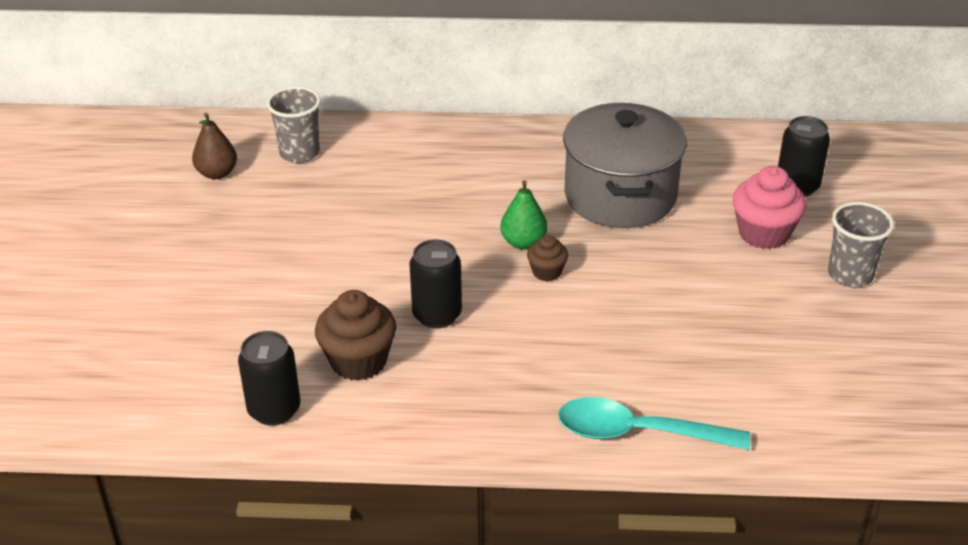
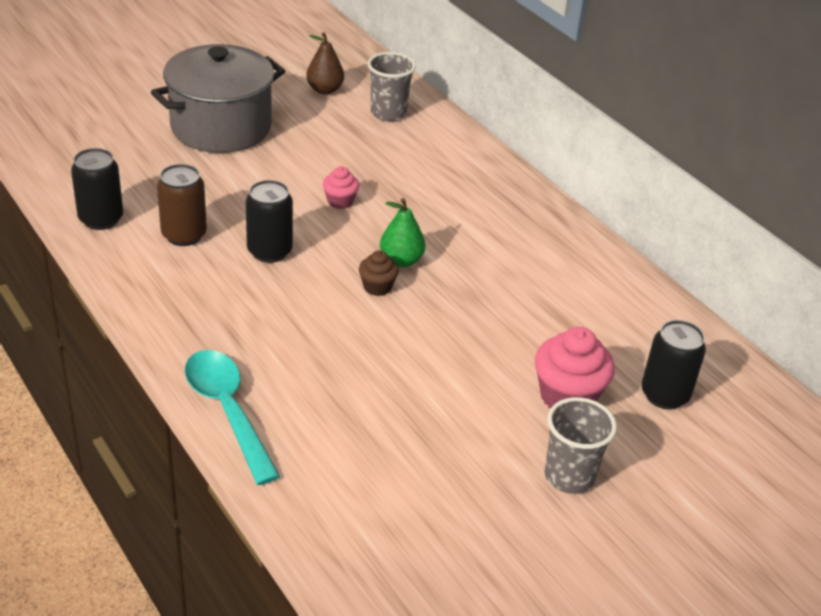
camera: 50 degrees right, 0 degrees up
brown cupcake [315,290,396,381] -> brown can [157,164,207,246]
grey pot [563,103,687,228] -> grey pot moved to [151,44,285,153]
none -> pink cupcake [323,166,359,209]

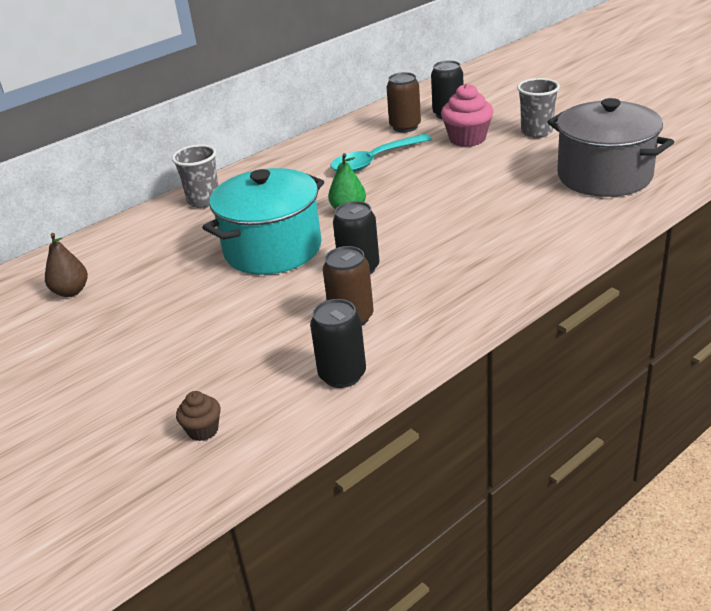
camera: 90 degrees left, 5 degrees down
grey pot [151,44,285,153] -> grey pot moved to [547,98,674,197]
turquoise spoon [185,350,280,485] -> turquoise spoon moved to [330,134,432,172]
pink cupcake [323,166,359,209] -> turquoise pot [202,168,324,275]
brown cupcake [359,250,399,296] -> brown cupcake moved to [176,391,221,441]
grey cup [367,52,416,122] -> grey cup moved to [172,144,219,208]
none -> brown can [386,72,421,132]

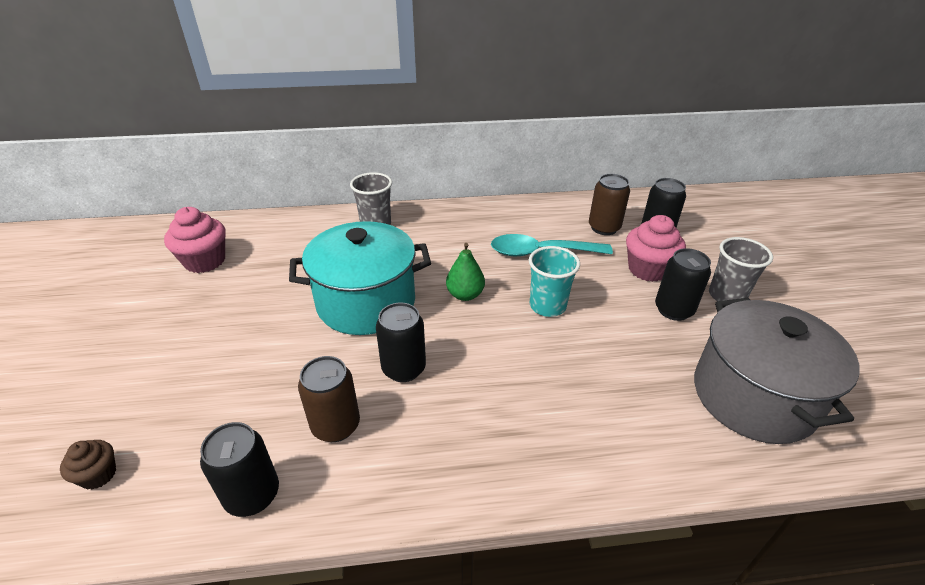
camera: 30 degrees right, 5 degrees up
brown pear [45,233,88,297] -> pink cupcake [164,207,226,273]
none -> turquoise cup [529,246,580,317]
none -> black can [655,248,711,321]

